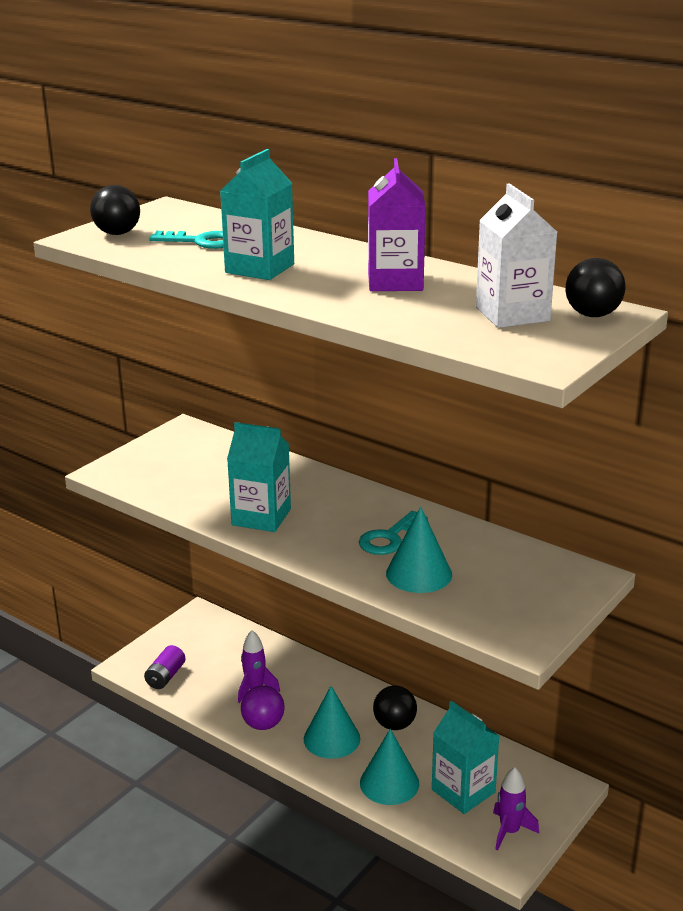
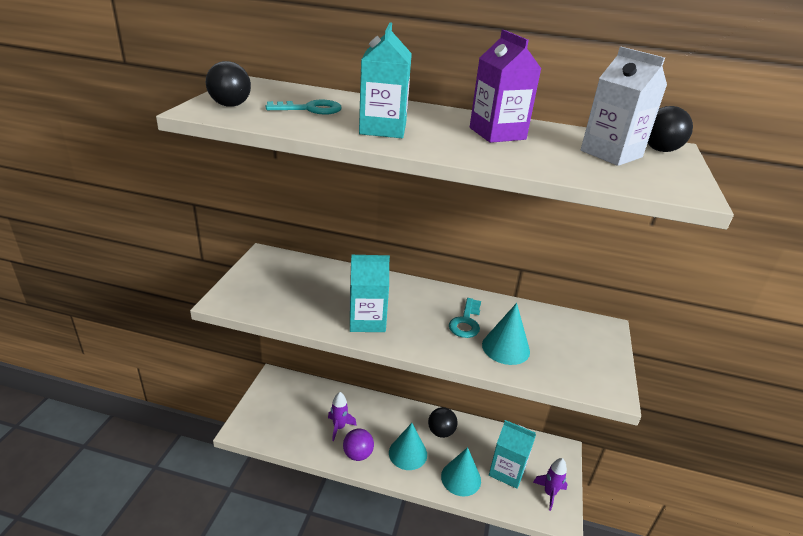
camera: 25 degrees left, 5 degrees up
purple battery [144,645,185,689] -> none

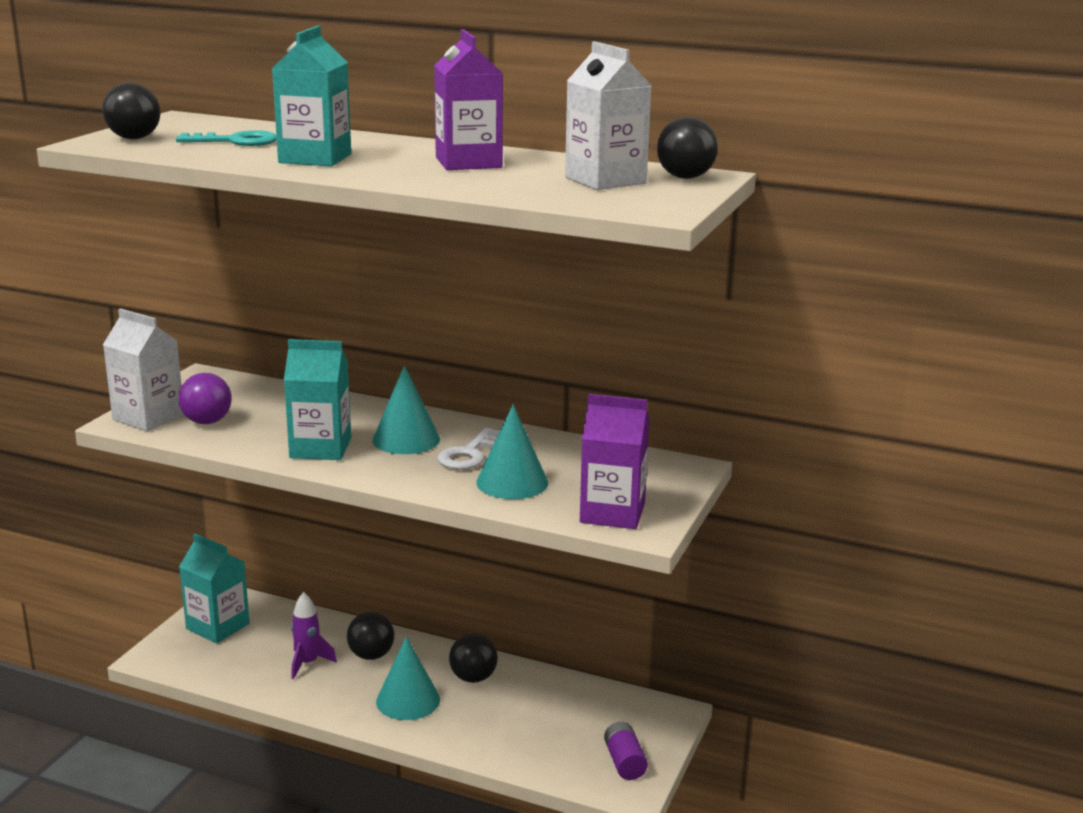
camera: 10 degrees right, 10 degrees down
purple ball [343,429,374,461] -> purple ball moved to [178,373,232,424]
turquoise cone [441,447,481,496] -> turquoise cone moved to [372,365,440,454]
turquoise key [449,298,481,338] -> white key [437,427,500,470]
turquoise carton [489,420,536,489] -> turquoise carton moved to [179,534,250,643]
purple rocket [533,458,568,511] -> purple battery [604,722,648,780]
none -> white carton [103,308,184,431]
none -> black ball [347,612,394,660]
none -> purple carton [580,394,649,529]

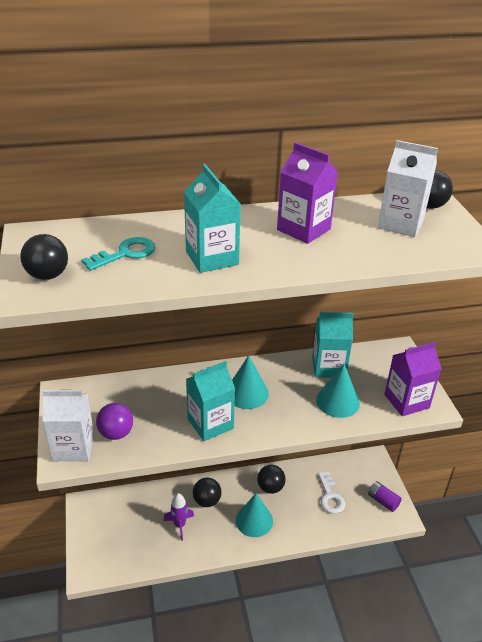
camera: 35 degrees left, 15 degrees up
turquoise carton [179,534,250,643] -> turquoise carton moved to [312,312,353,378]
white key [437,427,500,470] -> white key moved to [318,472,345,514]

